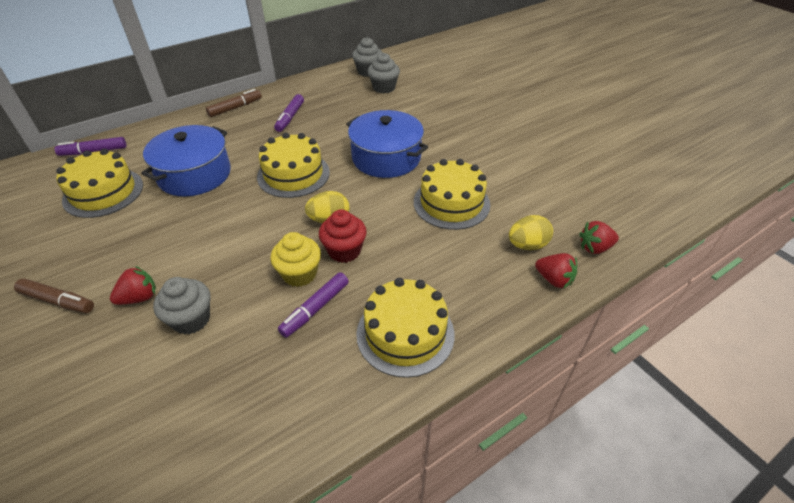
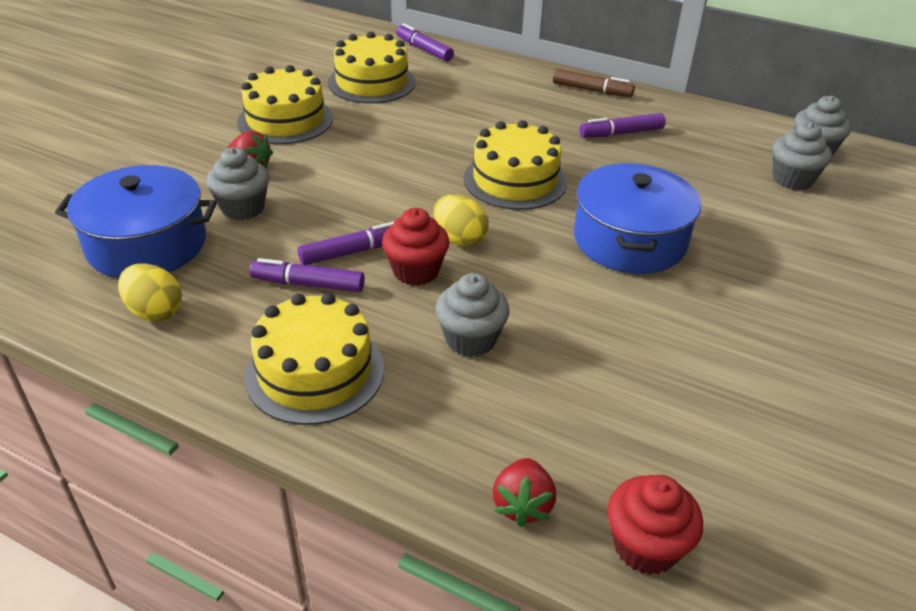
camera: 60 degrees right, 5 degrees down
brown marker [14,278,94,313] -> none
blue pot [141,125,231,196] -> blue pot moved to [55,165,217,278]
yellow cupcake [270,232,321,287] -> purple marker [298,221,395,265]
yellow cake [414,159,490,230] -> yellow cake moved to [237,65,333,144]
yellow egg [509,215,553,250] -> yellow egg moved to [118,263,182,322]
red strawberry [579,221,619,254] -> red cupcake [607,475,703,575]
none -> grey cupcake [435,273,509,357]

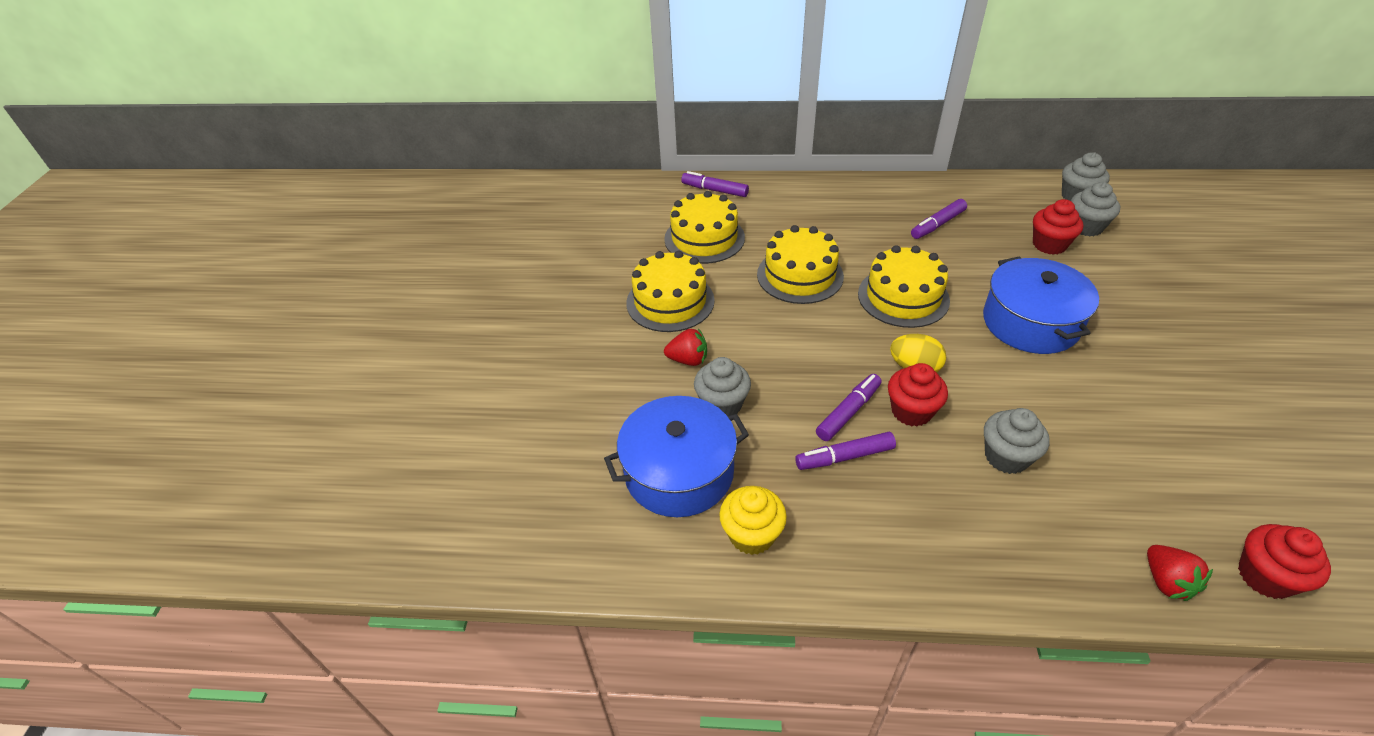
camera: 20 degrees left, 5 degrees up
yellow egg [118,263,182,322] -> yellow cupcake [719,486,787,555]
yellow cake [244,293,384,425] -> yellow cake moved to [757,225,844,304]
brown marker [553,69,635,97] -> none
none -> red cupcake [1033,199,1083,255]

